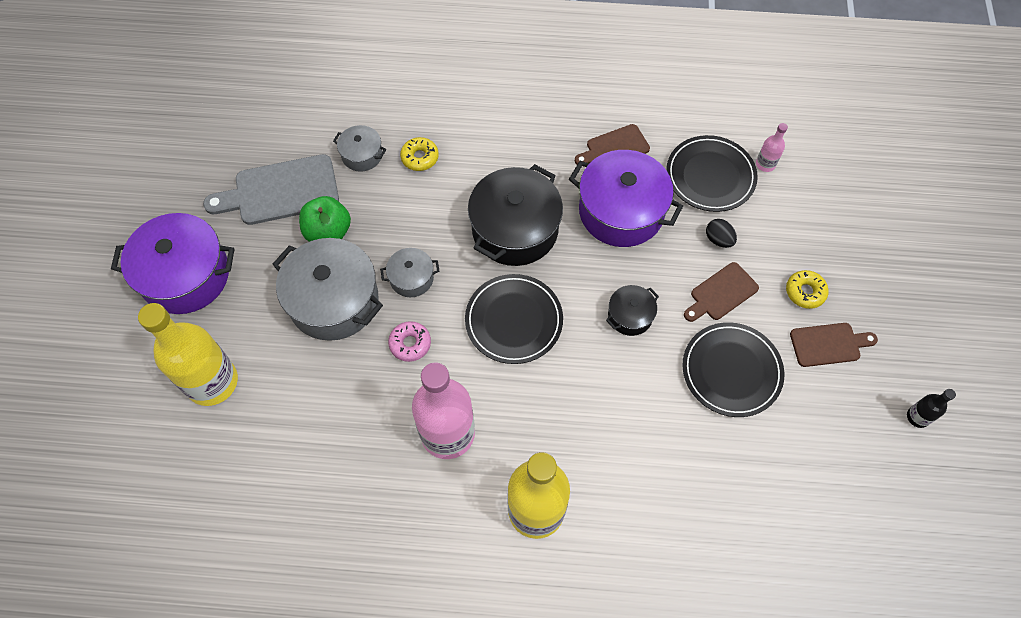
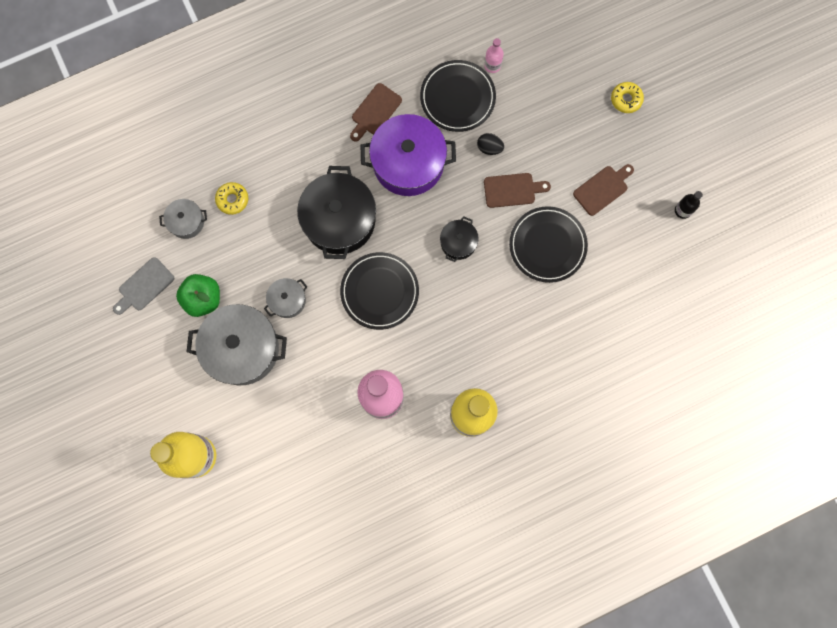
camera: 30 degrees left, 15 degrees up
purple pot [111,213,235,314] -> none
grey cutting board [203,154,339,225] -> grey cutting board [113,257,174,315], size x0.59
pink donut [388,321,431,362] -> none
brown cutting board [684,262,759,322] -> brown cutting board turned 120 degrees counterclockwise [484,173,551,208]
yellow donut [786,270,828,309] -> yellow donut moved to [611,82,644,113]

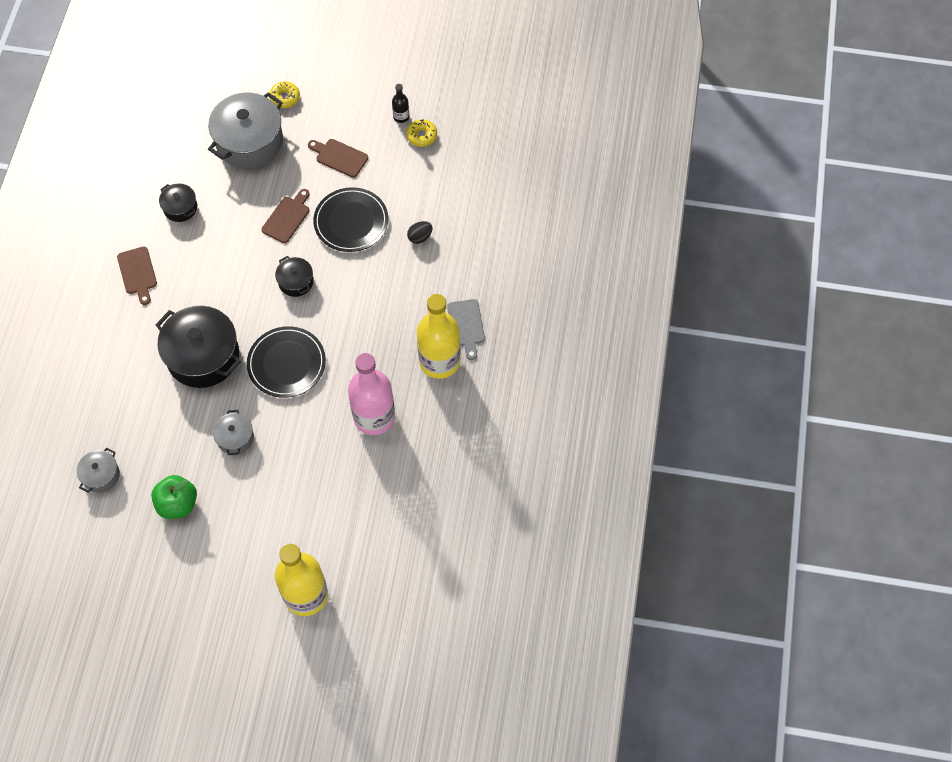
camera: 55 degrees left, 15 degrees down
grey cutting board [113,257,174,315] -> grey cutting board moved to [447,299,485,360]
grey pot [187,304,287,385] -> grey pot moved to [208,92,283,169]
yellow donut [215,182,248,215] -> yellow donut moved to [406,119,437,147]
purple pot [361,114,456,196] -> none
black plate [420,60,496,132] -> black pot [159,184,197,222]
black egg [477,133,504,155] -> black egg moved to [407,221,432,244]
pink bottle [484,38,504,73] -> none
brown cutting board [573,164,634,216] -> brown cutting board turned 60 degrees counterclockwise [308,139,368,178]

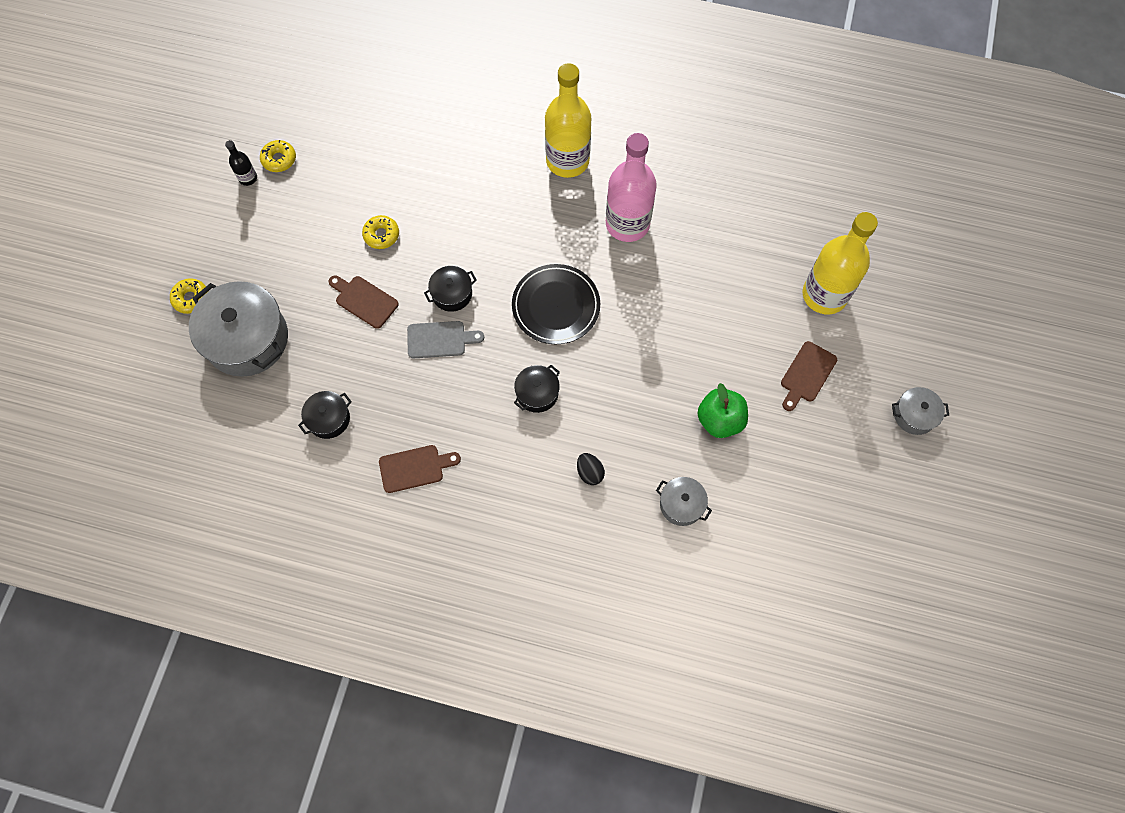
camera: 85 degrees left, 5 degrees up
black pot [155,306,241,388] -> black pot [514,365,560,413], size x0.50
grey pot [213,410,254,455] -> grey pot moved to [892,387,949,435]
brown cutting board [308,139,368,178] -> brown cutting board moved to [781,341,837,411]
black plate [313,187,388,252] -> yellow donut [362,215,399,249]
black egg [407,221,432,244] -> black egg moved to [577,453,605,485]
grey cutting board [447,299,485,360] -> grey cutting board moved to [407,321,484,359]

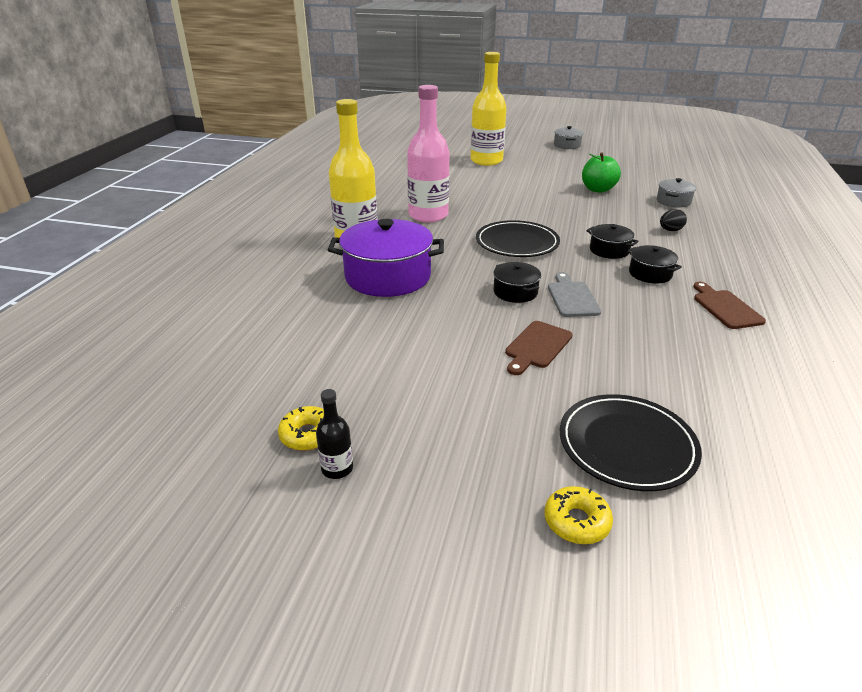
camera: 90 degrees left, 35 degrees down
grey pot [189,281,288,376] -> black plate [560,394,702,491]
black pot [298,391,352,439] -> black pot moved to [627,245,682,283]
yellow donut [362,215,399,249] -> none
brown cutting board [781,341,837,411] -> none
none -> purple pot [328,219,444,297]

